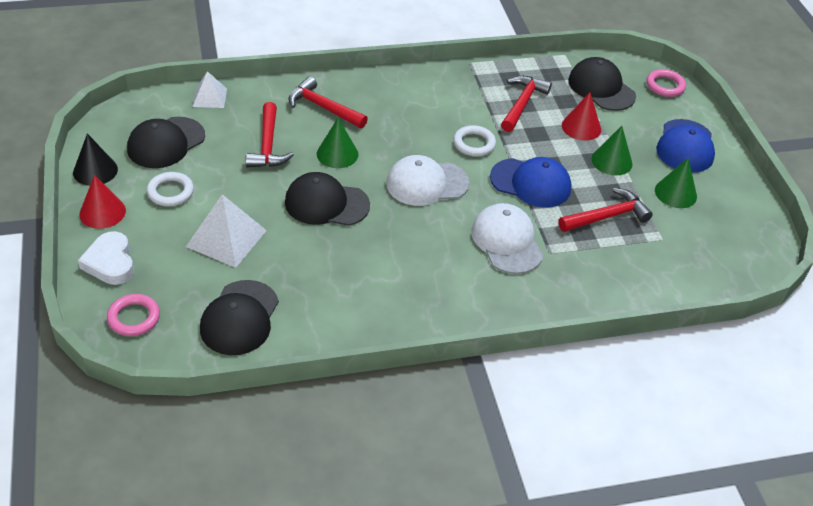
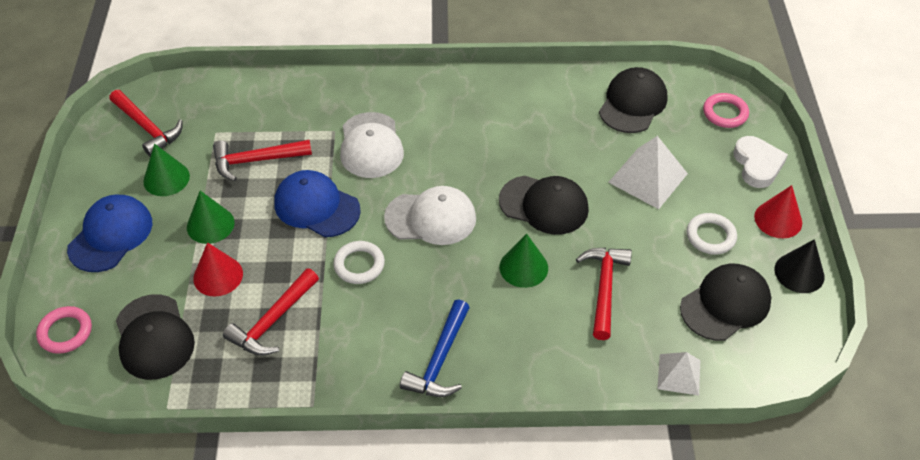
camera: 165 degrees left, 5 degrees up
red hammer [288,76,368,128] -> red hammer moved to [110,90,183,156]
none -> blue hammer [400,300,470,397]

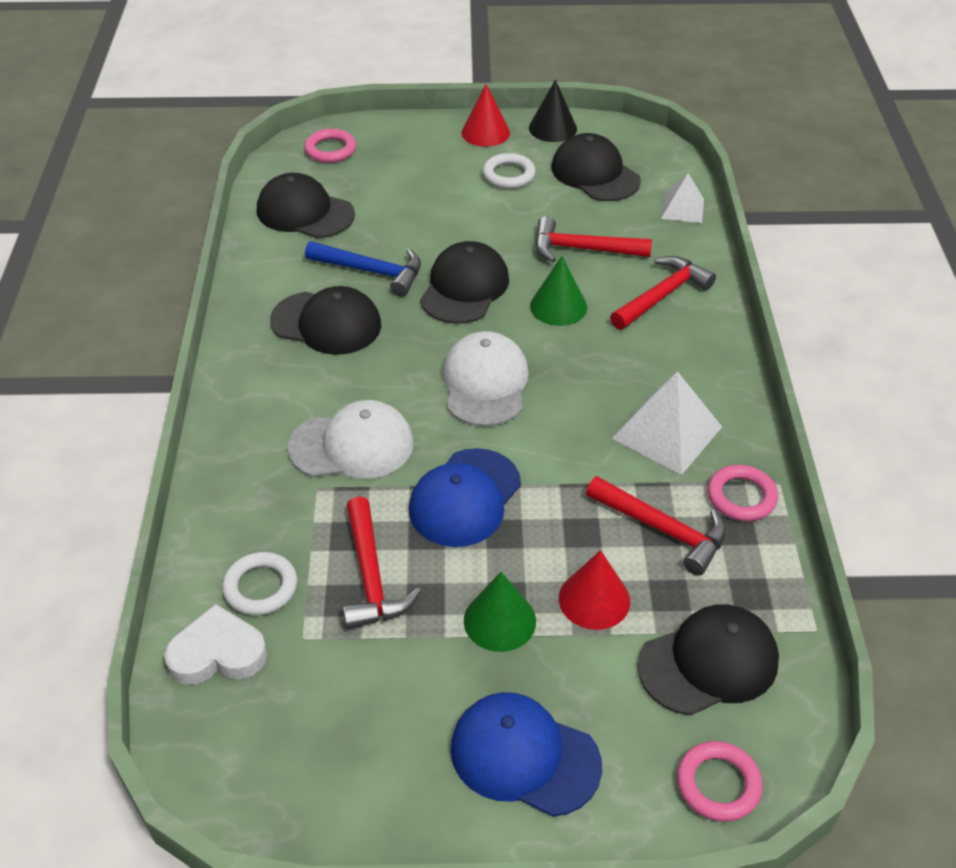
camera: 90 degrees left, 5 degrees down
red hammer [110,90,183,156] -> red hammer moved to [610,256,716,330]
green cone [143,144,190,196] -> none
white ring [333,241,385,284] -> white ring moved to [222,552,297,615]
blue hammer [400,300,470,397] -> blue hammer moved to [305,241,421,297]
white pyramid [608,136,688,209] -> white pyramid moved to [611,371,722,475]
white heart [733,136,788,188] -> white heart moved to [164,604,267,685]
none -> black cap [270,286,381,355]
none -> pink ring [708,465,778,521]

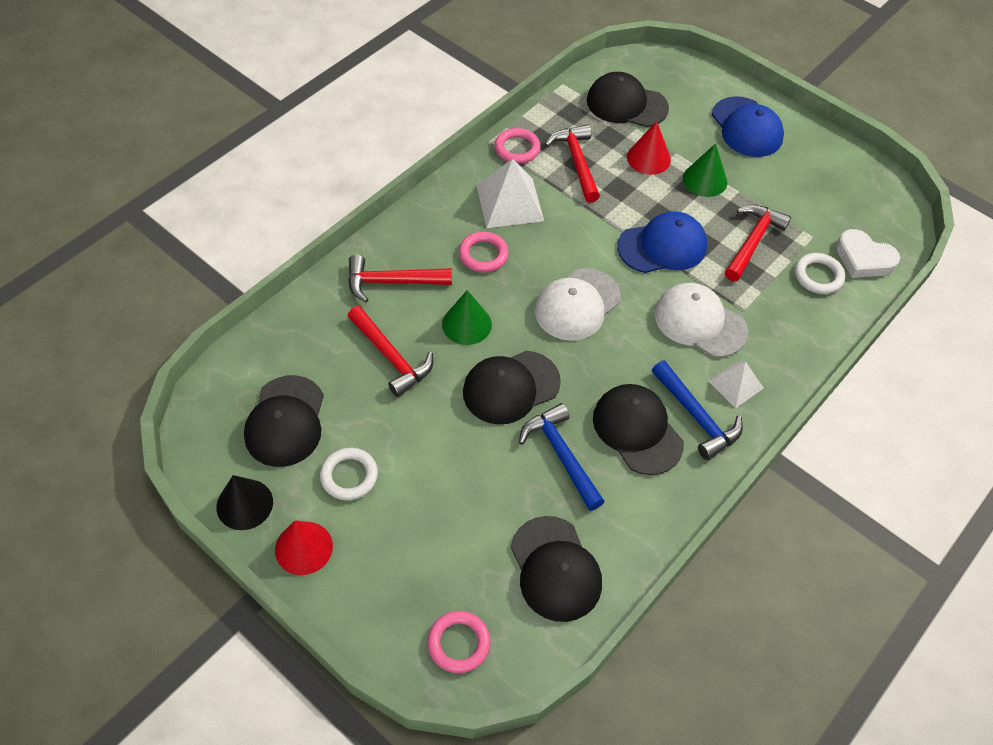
camera: 140 degrees left, 10 degrees up
white pyramid [661,173,704,223] -> white pyramid moved to [708,361,764,408]
pink ring [677,741,763,822] -> pink ring moved to [459,232,509,272]
none -> blue hammer [652,360,743,460]

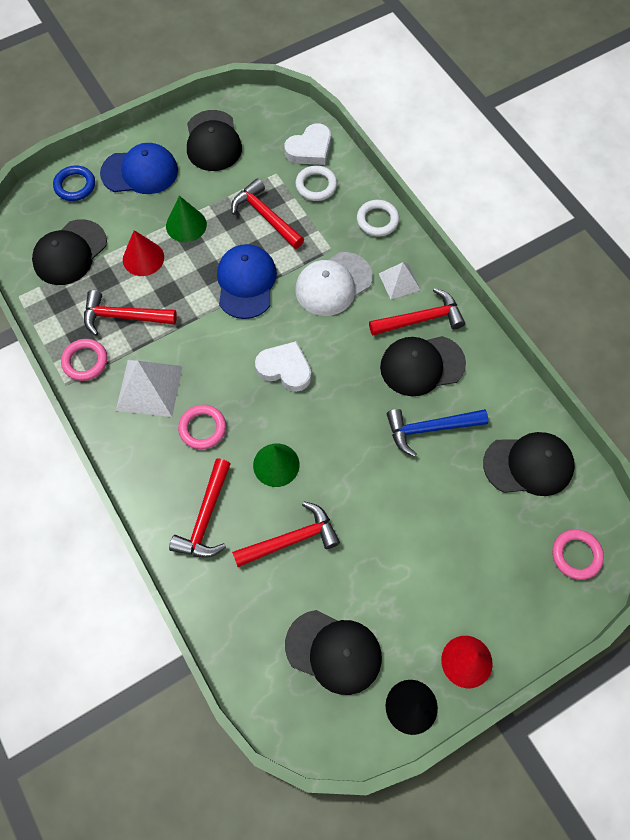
camera: 70 degrees left, 10 degrees up
white ring [320,448,378,500] -> white ring moved to [357,200,399,236]
black cap [463,351,561,424] -> black cap moved to [187,110,242,171]
white cap [535,268,621,341] -> white heart [255,341,311,392]
blue hammer [652,360,743,460] -> red hammer [369,288,465,336]
none -> blue ring [53,166,95,201]

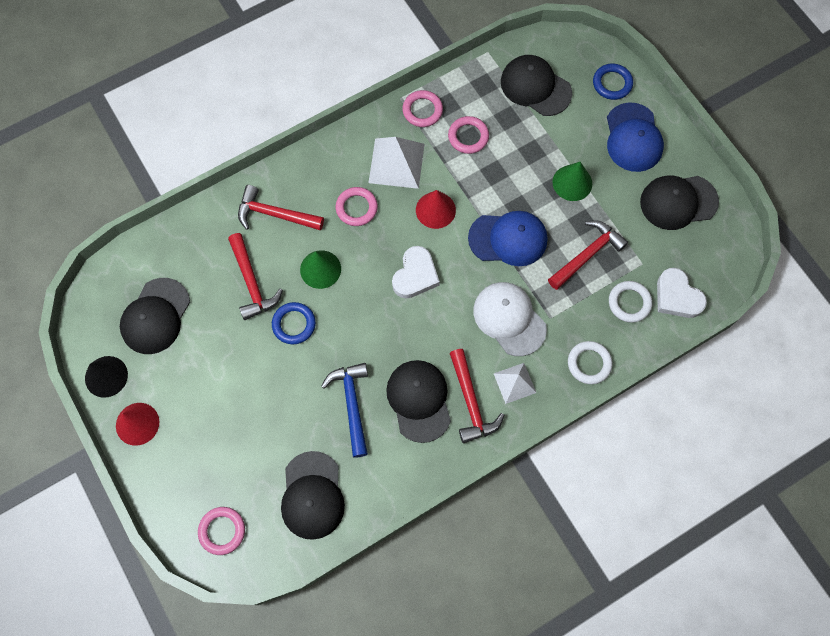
camera: 90 degrees right, 5 degrees up
red hammer [84,290,177,336] -> pink ring [448,116,489,154]
red cone [123,230,164,276] -> red cone moved to [416,190,456,229]
none -> blue ring [272,302,316,344]

